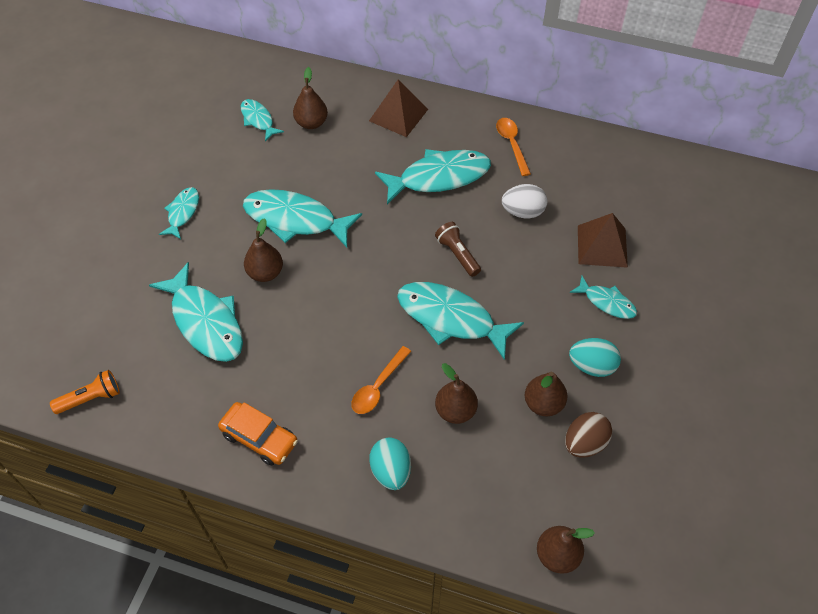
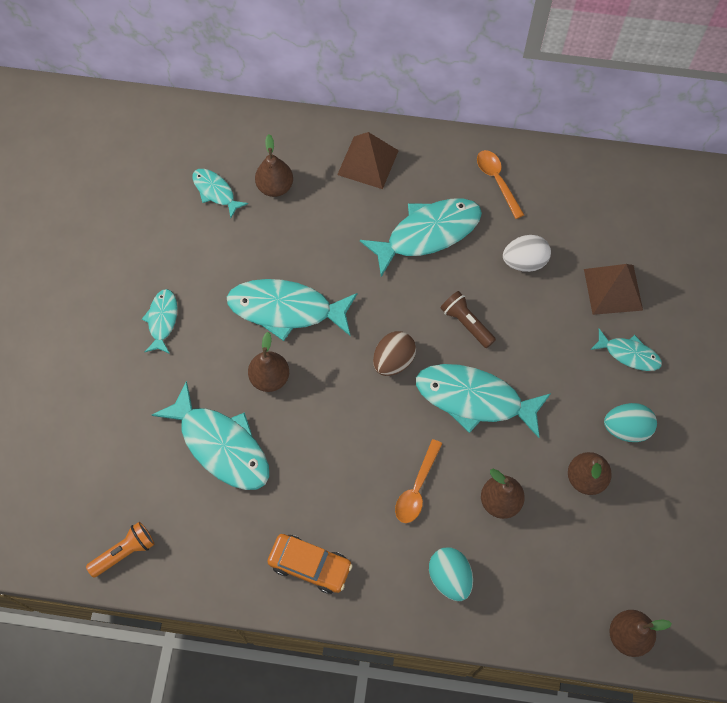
camera: 10 degrees left, 10 degrees up
brown egg [565,412,612,458] -> brown egg moved to [373,331,416,376]

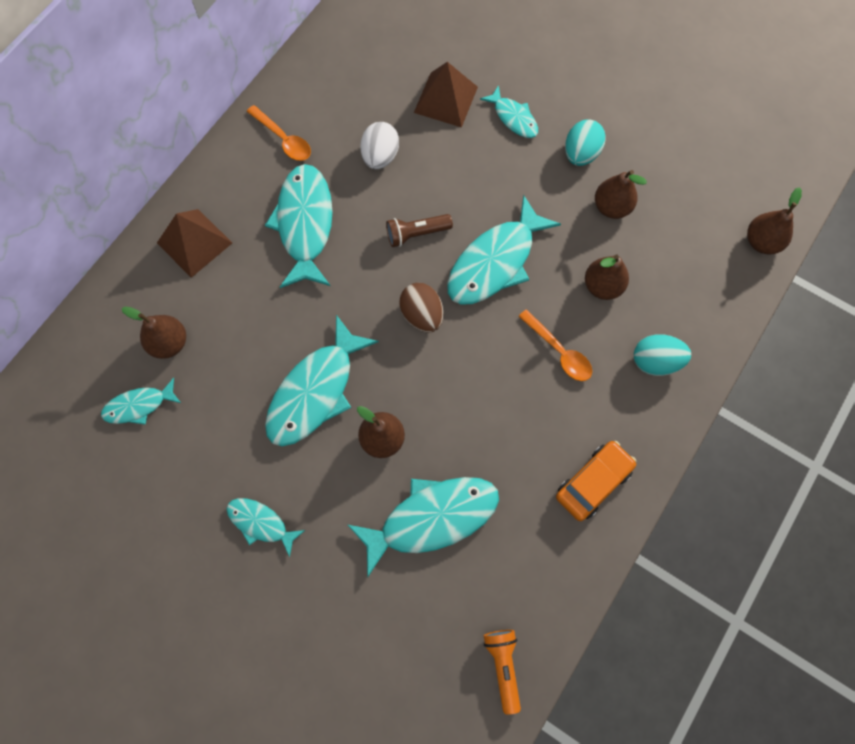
camera: 65 degrees left, 5 degrees up
orange spoon [477,150,524,219] -> orange spoon turned 135 degrees counterclockwise [247,105,311,161]
turquoise fish [590,329,662,371] -> turquoise fish turned 90 degrees clockwise [480,85,538,138]

